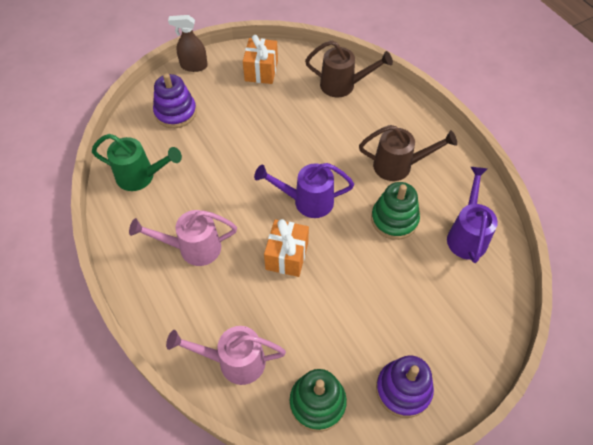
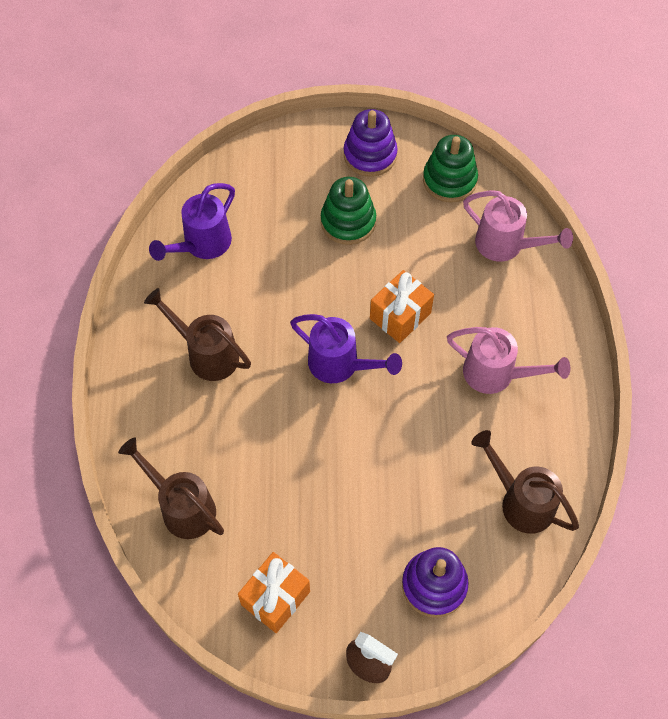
camera: 150 degrees left, 5 degrees up
green watering can [92,134,182,191] -> brown watering can [471,430,579,534]
green stacking toy [371,182,420,240] -> green stacking toy moved to [321,177,376,245]

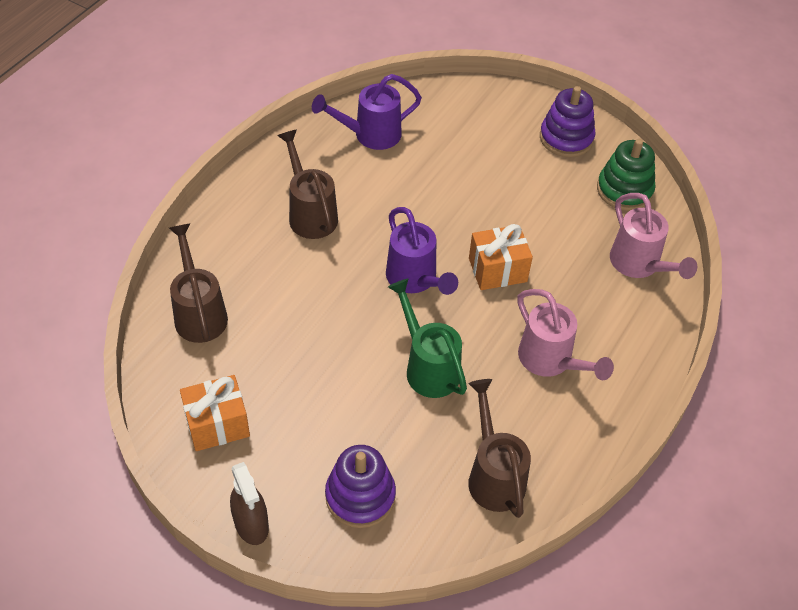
camera: 30 degrees right, 10 degrees down
green stacking toy [321,177,376,245] -> none
none -> green watering can [388,278,467,398]

